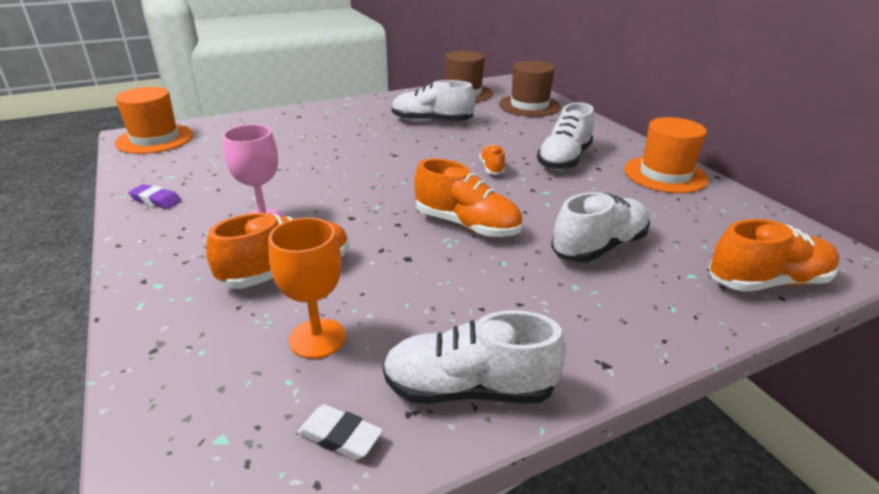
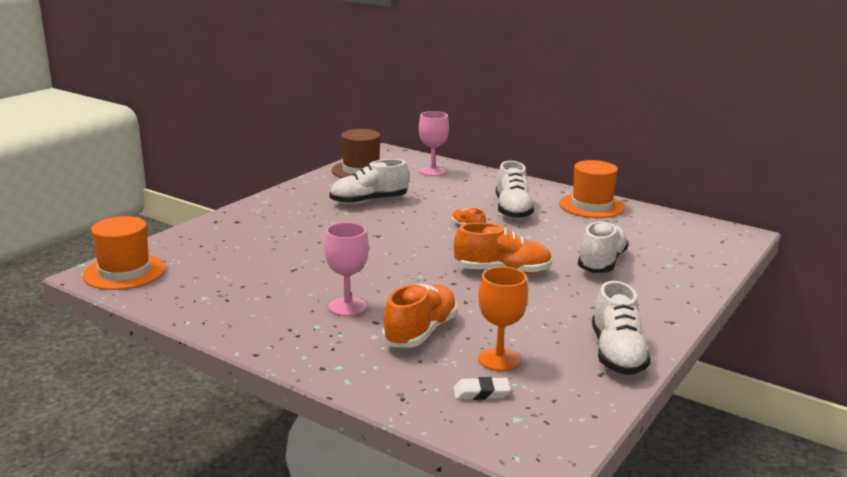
camera: 30 degrees left, 10 degrees down
purple eraser [128,184,181,209] -> none
white eraser [297,404,383,460] -> white eraser moved to [453,377,511,400]
white shoe [383,310,566,404] -> white shoe turned 60 degrees counterclockwise [592,281,651,375]
brown hat [499,61,561,117] -> pink goblet [419,111,449,176]
orange shoe [709,219,839,292] -> none

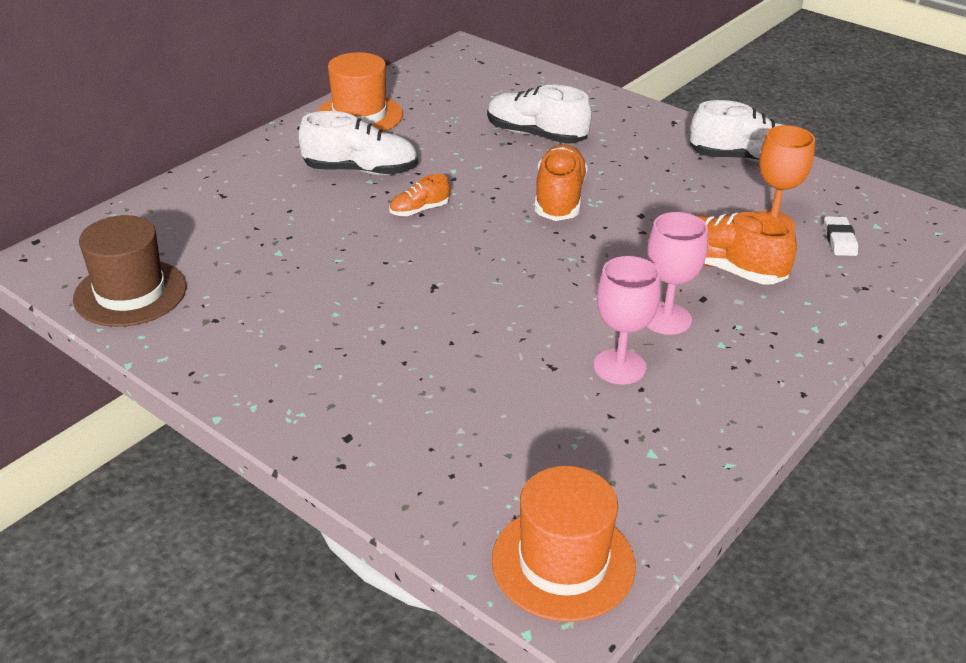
camera: 85 degrees left, 15 degrees up
white shoe [329,159,409,205] -> none
pink goblet [419,111,449,176] -> pink goblet moved to [594,256,661,385]

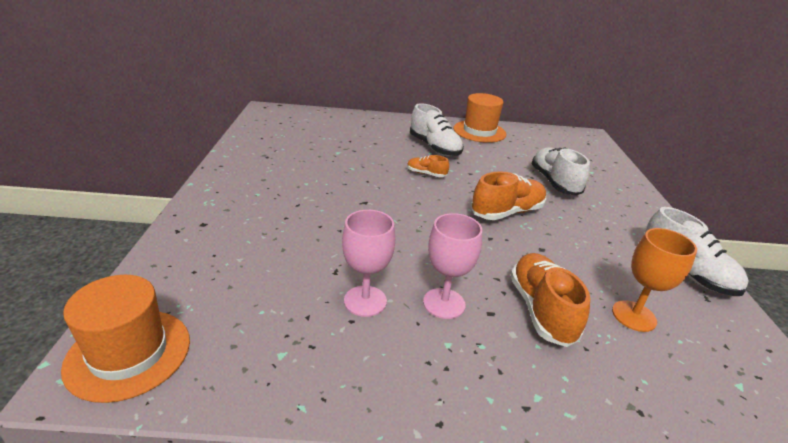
camera: 50 degrees right, 5 degrees down
brown hat [73,215,187,327] -> none
white eraser [824,216,858,256] -> none

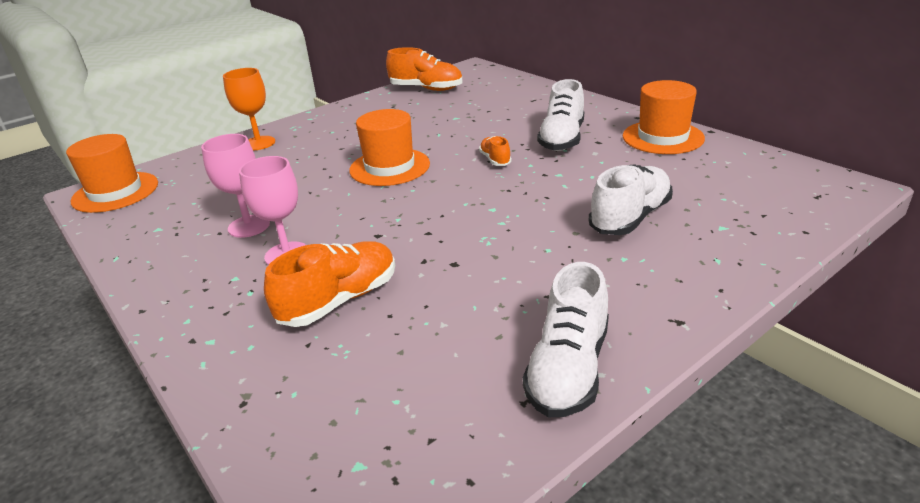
camera: 55 degrees right, 0 degrees up
orange shoe [471,172,546,220] -> orange shoe moved to [386,47,462,91]
orange goblet [612,228,697,332] -> orange goblet moved to [223,68,275,150]
none -> orange hat [349,109,430,186]

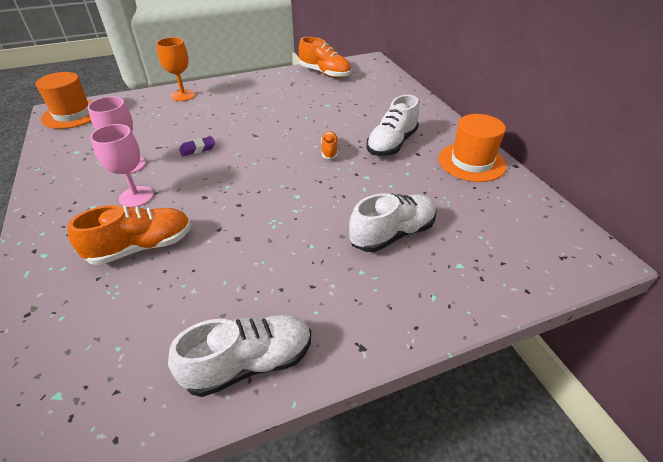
camera: 15 degrees right, 10 degrees up
orange hat [349,109,430,186] -> none
white shoe [523,262,609,417] -> white shoe turned 150 degrees counterclockwise [168,315,311,397]
none -> purple eraser [179,136,215,156]

